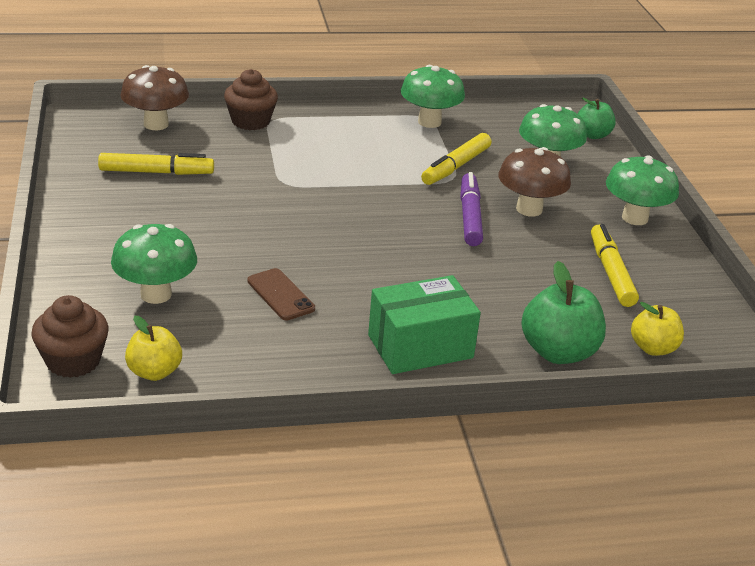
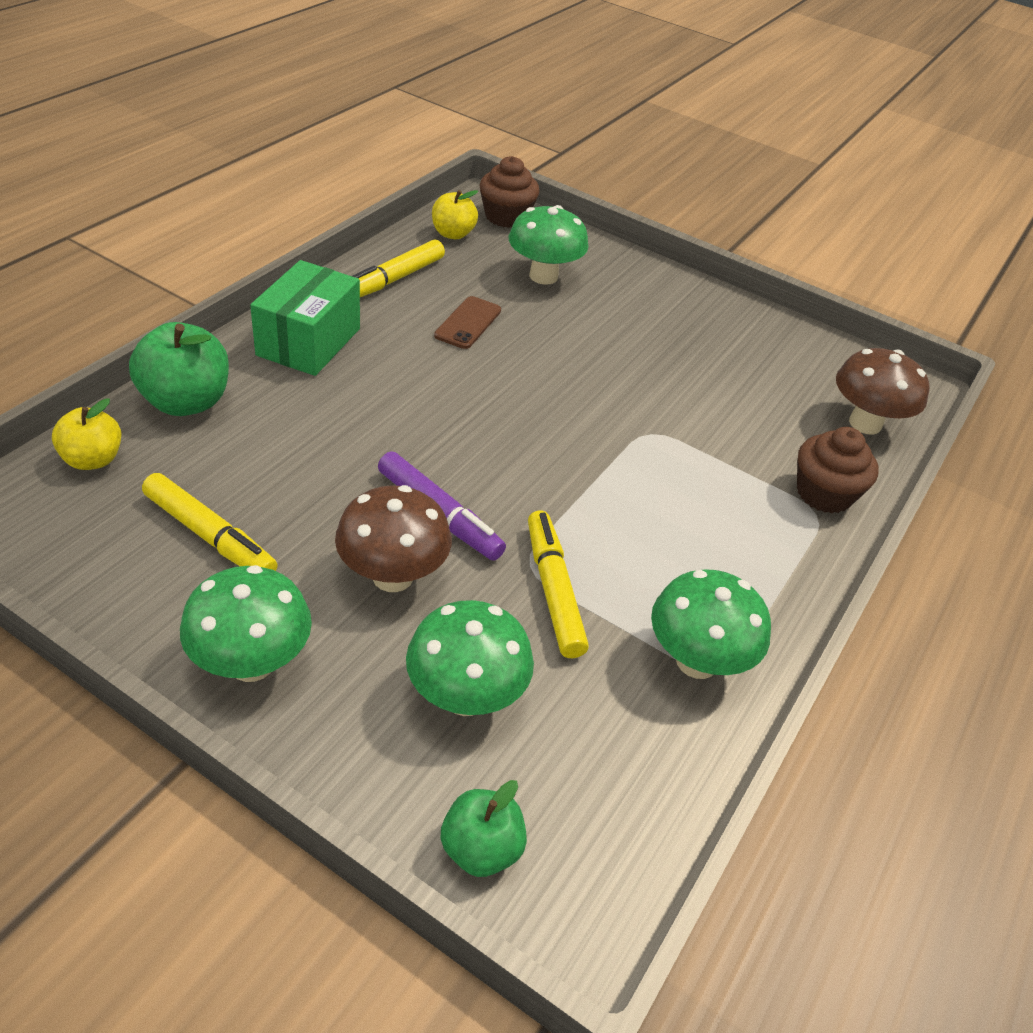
camera: 130 degrees right, 10 degrees up
yellow marker [98,153,214,175] -> yellow marker moved to [352,240,445,297]
brown phone [247,268,315,320] -> brown phone turned 75 degrees counterclockwise [434,296,501,349]

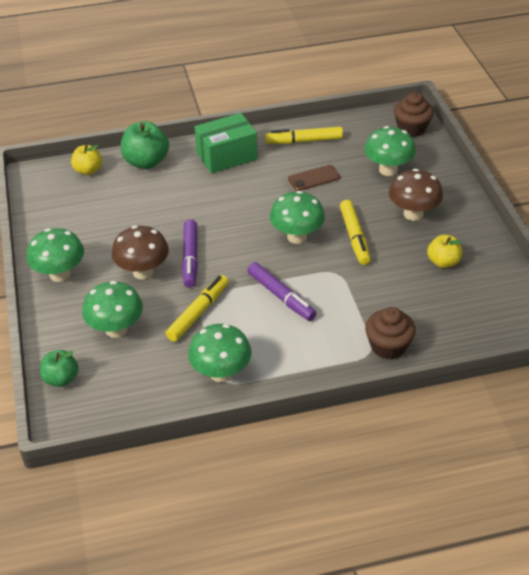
camera: 50 degrees right, 0 degrees up
yellow marker [142,473,278,571] -> yellow marker moved to [340,200,371,265]
yellow apple [432,190,478,239] -> yellow apple moved to [427,235,462,268]
brown mushroom [836,348,930,434] -> brown mushroom moved to [389,169,443,221]
none -> purple marker [247,262,316,321]
none -> green mushroom [270,191,325,244]

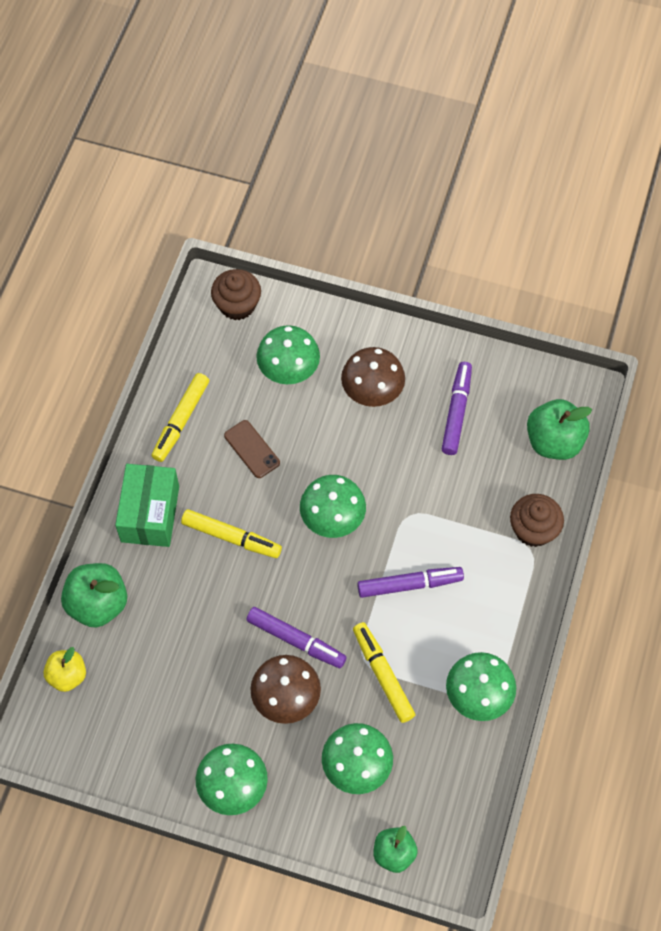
camera: 60 degrees left, 20 degrees up
brown phone [288,165,340,191] -> brown phone turned 45 degrees counterclockwise [224,420,280,478]
yellow marker [340,200,371,265] -> yellow marker moved to [181,509,282,558]
yellow apple [427,235,462,268] -> purple marker [442,362,472,455]
none -> green apple [527,399,592,460]

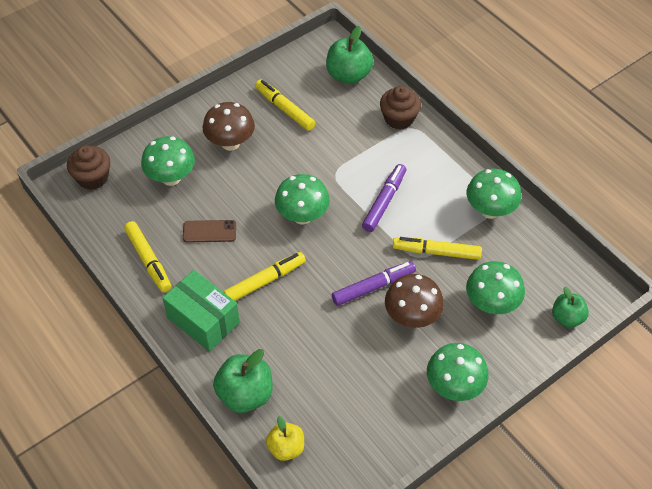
camera: 55 degrees left, 10 degrees down
purple marker [442,362,472,455] -> yellow marker [255,80,316,131]

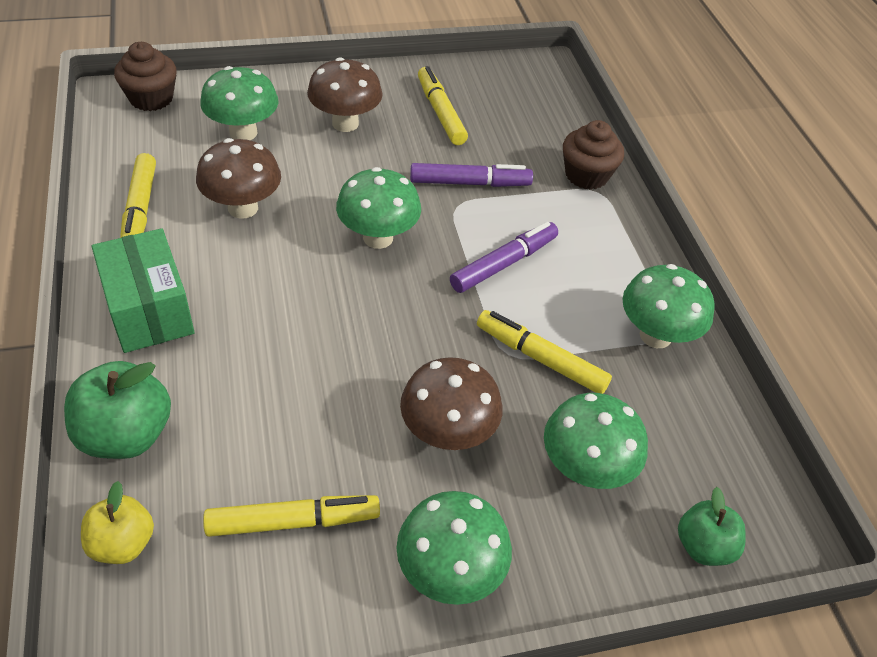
camera: 20 degrees right, 5 degrees down
brown phone [183,220,236,243] -> brown mushroom [196,138,281,219]
yellow marker [224,252,306,301] -> yellow marker moved to [203,495,380,537]
green apple [326,26,374,84] -> none
purple marker [332,261,416,306] -> purple marker moved to [410,163,533,187]

